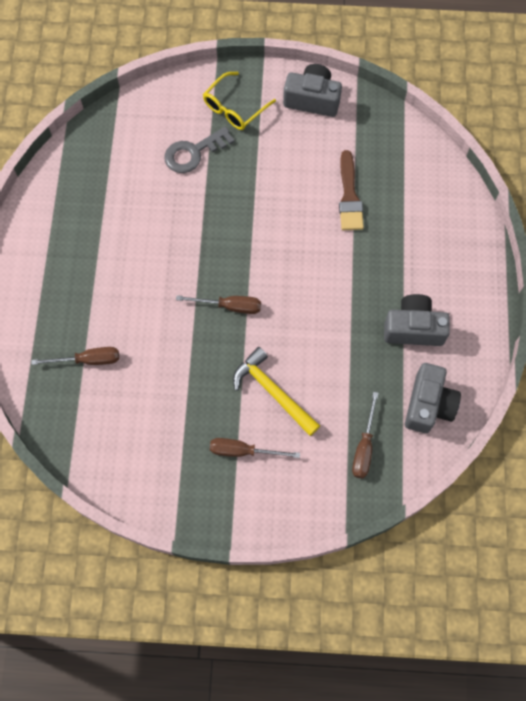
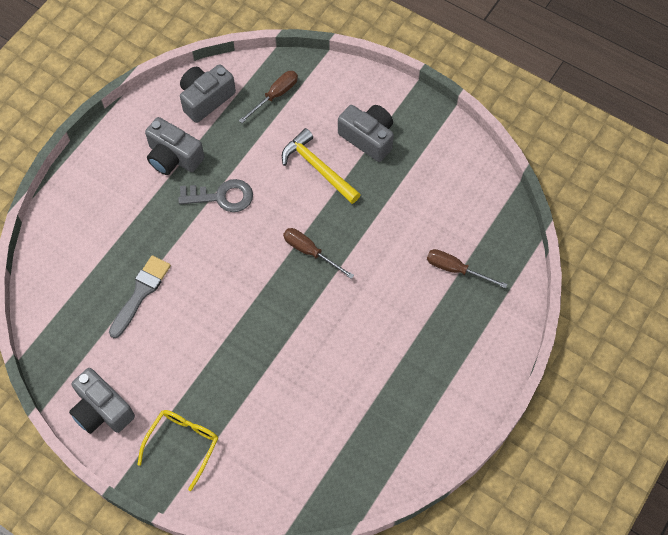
camera: 150 degrees left, 5 degrees down
grey key [164,127,235,173] -> grey key moved to [178,179,253,212]
yellow glasses [203,72,276,130] -> yellow glasses turned 45 degrees counterclockwise [138,410,218,491]
brown screwdriver [210,438,300,458] -> grey camera [338,105,394,162]
yellow hammer [233,347,320,436] -> yellow hammer turned 150 degrees clockwise [282,128,361,204]
brown brush [339,150,364,230] -> grey brush [109,255,171,338]

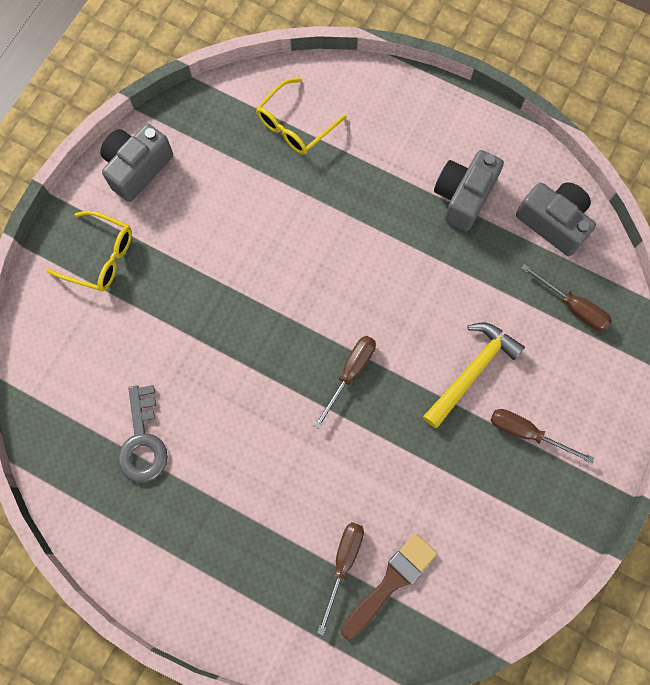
camera: 85 degrees right, 10 degrees up
grey brush [109,255,171,338] -> none
grey key [178,179,253,212] -> grey key moved to [118,385,168,483]
grey camera [338,105,394,162] -> brown screwdriver [491,409,594,464]
none -> yellow glasses [256,78,347,155]
none -> brown brush [341,533,437,639]

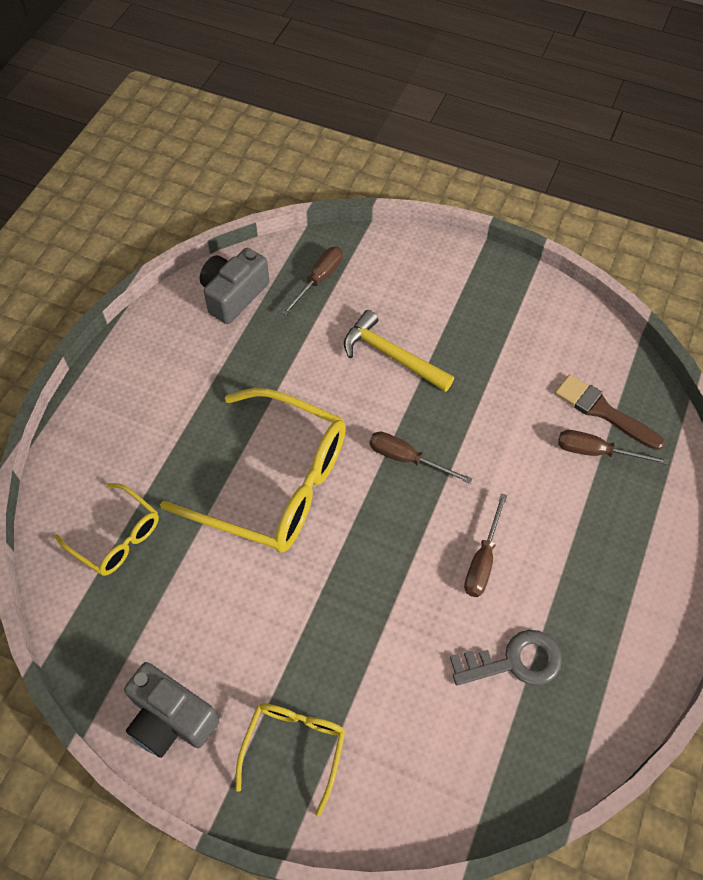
camera: 95 degrees left, 15 degrees down
grey camera [434,150,504,231] -> none
brown screwdriver [491,409,594,464] -> brown screwdriver moved to [464,493,507,597]
none -> yellow glasses [160,388,346,553]

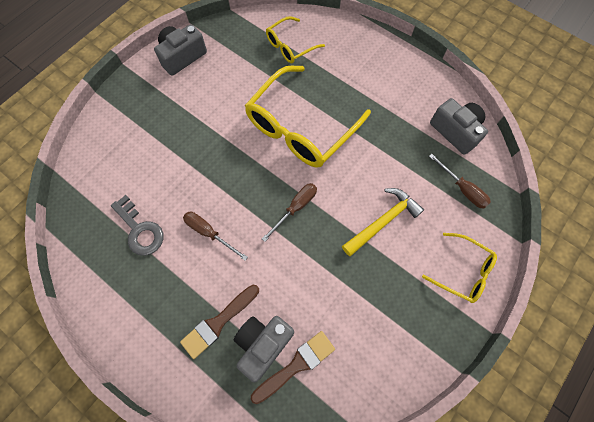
camera: 105 degrees right, 10 degrees up
yellow glasses [236,704,346,817] -> yellow glasses moved to [422,233,497,303]
grey key [450,630,562,685] -> grey key turned 45 degrees counterclockwise [111,195,164,256]
brown screwdriver [558,430,669,465] -> grey camera [234,316,294,382]
none -> brown brush [180,285,259,359]

